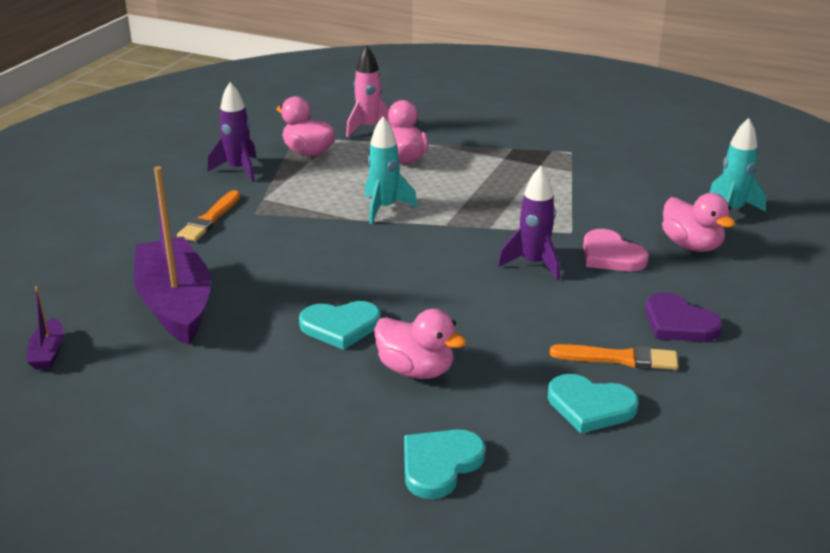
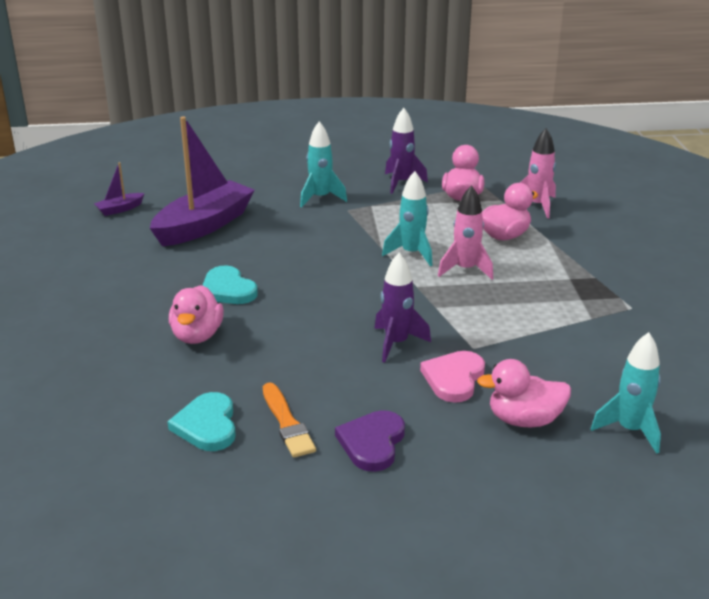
camera: 60 degrees right, 0 degrees up
orange brush [177,190,240,241] -> turquoise rocket [300,121,347,208]
turquoise heart [404,429,485,499] -> none
pink duck [662,193,735,252] -> pink duck turned 60 degrees clockwise [477,359,571,428]
none -> pink rocket [438,185,493,280]

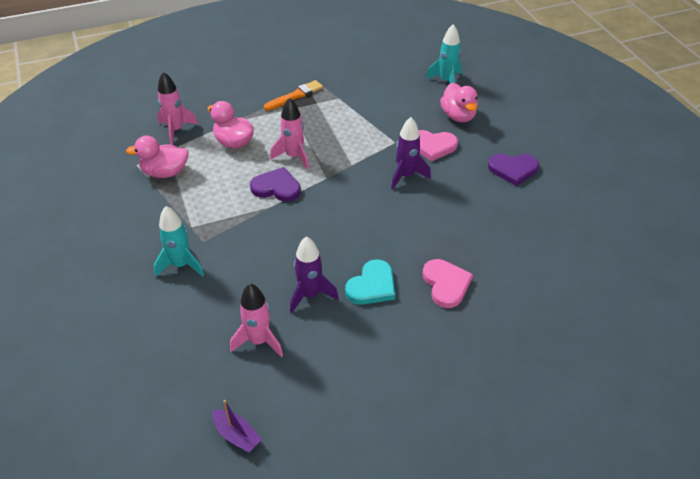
camera: 105 degrees left, 15 degrees up
purple boat [150,116,255,246] -> pink rocket [230,283,283,357]
turquoise heart [167,392,236,451] -> none
pink duck [169,285,224,344] -> pink heart [422,259,473,308]
orange brush [263,382,316,458] -> orange brush moved to [264,80,323,110]
turquoise rocket [382,171,432,266] -> purple heart [250,167,301,202]
purple rocket [385,108,428,194] -> purple rocket moved to [290,236,339,313]

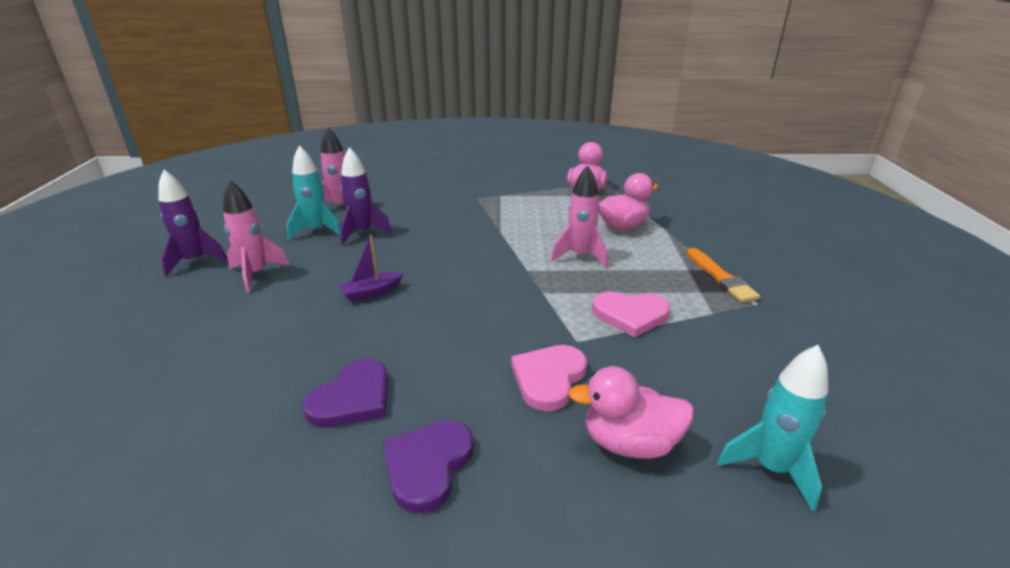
camera: 110 degrees right, 15 degrees down
turquoise rocket [154,206,204,277] -> turquoise rocket moved to [287,145,340,240]
pink rocket [157,72,198,145] -> pink rocket moved to [223,180,289,293]
purple boat [212,400,262,453] -> purple boat moved to [338,235,403,302]
purple heart [250,167,301,202] -> purple heart moved to [302,359,388,427]
turquoise heart [345,259,395,305] -> none
purple rocket [391,117,431,190] -> purple rocket moved to [158,170,228,277]
pink heart [422,259,473,308] -> pink heart moved to [592,291,670,337]

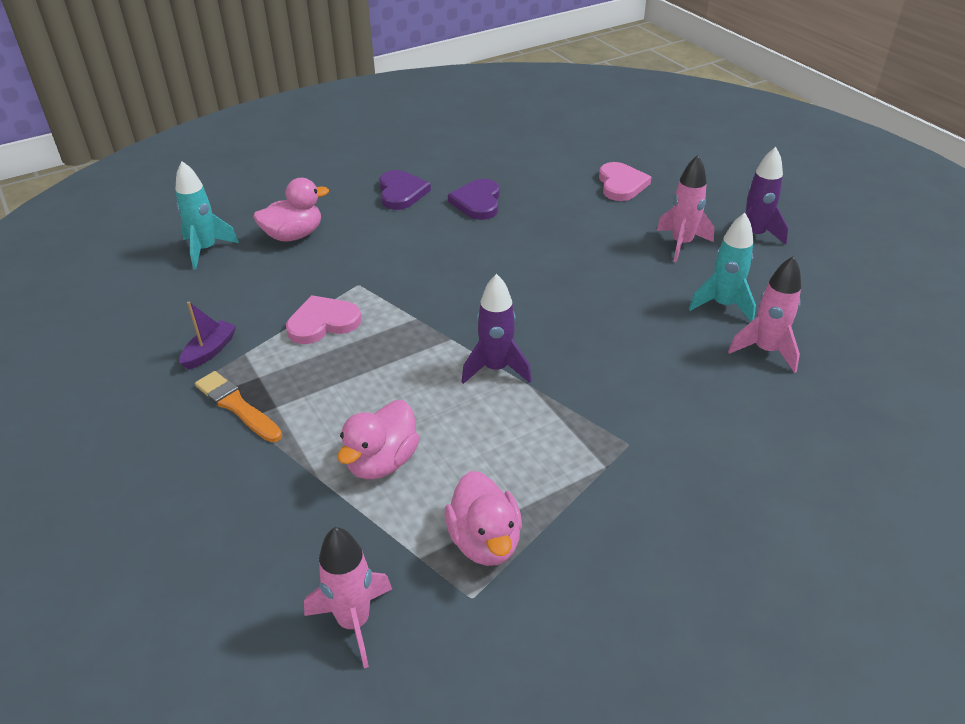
camera: 150 degrees right, 10 degrees up
purple boat [338,235,403,302] -> purple boat moved to [179,302,236,370]
purple rocket [340,147,392,245] -> purple rocket moved to [461,274,531,384]
pink heart [511,345,587,411] -> pink heart moved to [599,162,651,201]
pink rocket [551,165,608,267] -> pink rocket moved to [304,527,392,668]

